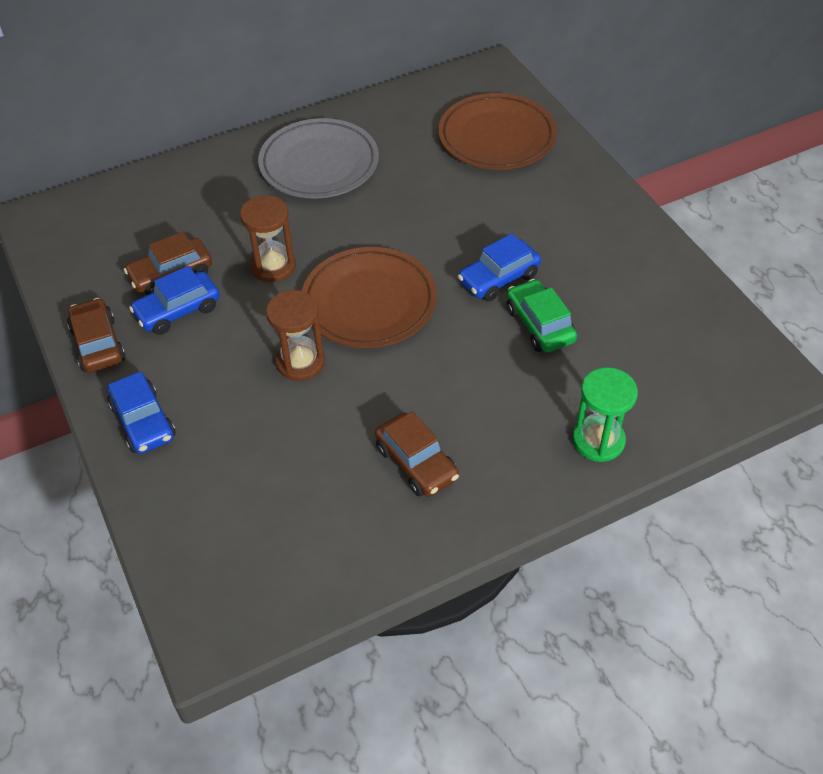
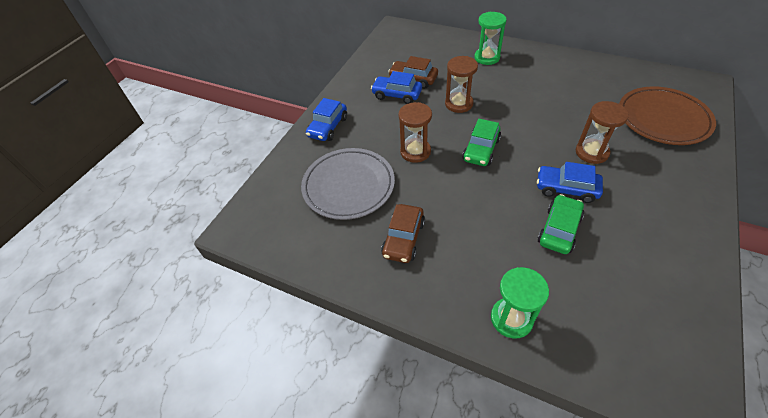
camera: 55 degrees right, 0 degrees up
brown car [67,298,125,373] -> none
grey plate [258,118,379,198] -> grey plate moved to [301,148,395,220]
brown plate [302,247,437,348] -> green car [462,119,501,166]
none -> green hourglass [474,12,507,65]
none -> brown hourglass [576,101,629,164]

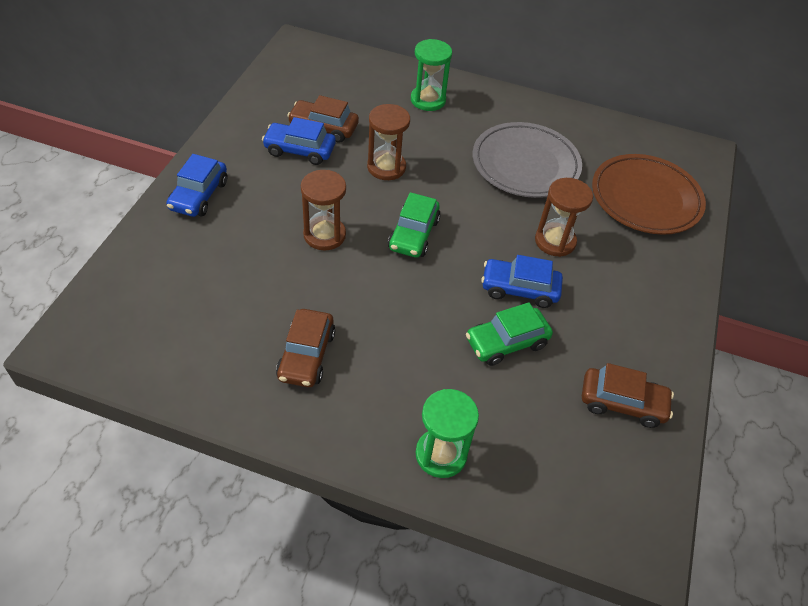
camera: 15 degrees left, 0 degrees up
grey plate [301,148,395,220] -> grey plate moved to [473,122,582,198]
green car [538,194,584,254] -> green car turned 135 degrees counterclockwise [466,302,553,366]
none -> brown car [582,363,674,428]

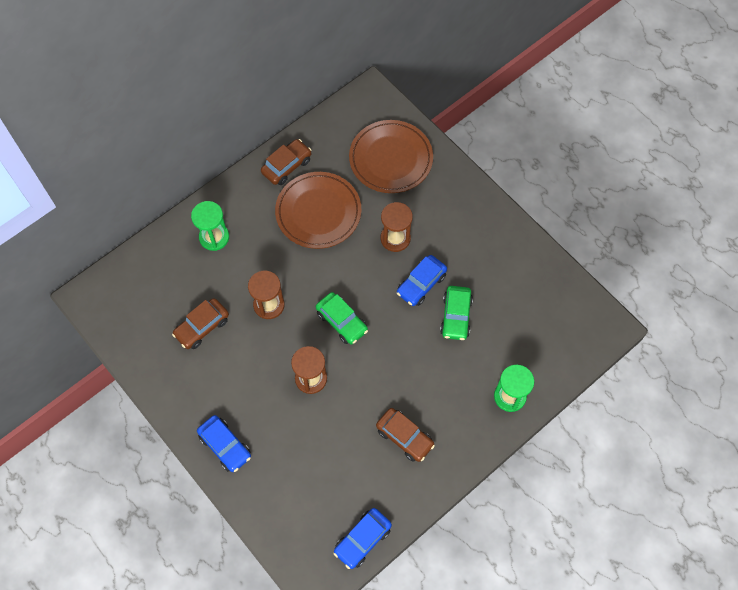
camera: 55 degrees left, 15 degrees up
blue car [262,117,336,165] -> blue car moved to [333,508,392,569]
grey plate [473,122,582,198] -> brown plate [275,172,361,249]
brown car [582,363,674,428] -> brown car moved to [261,139,312,185]

